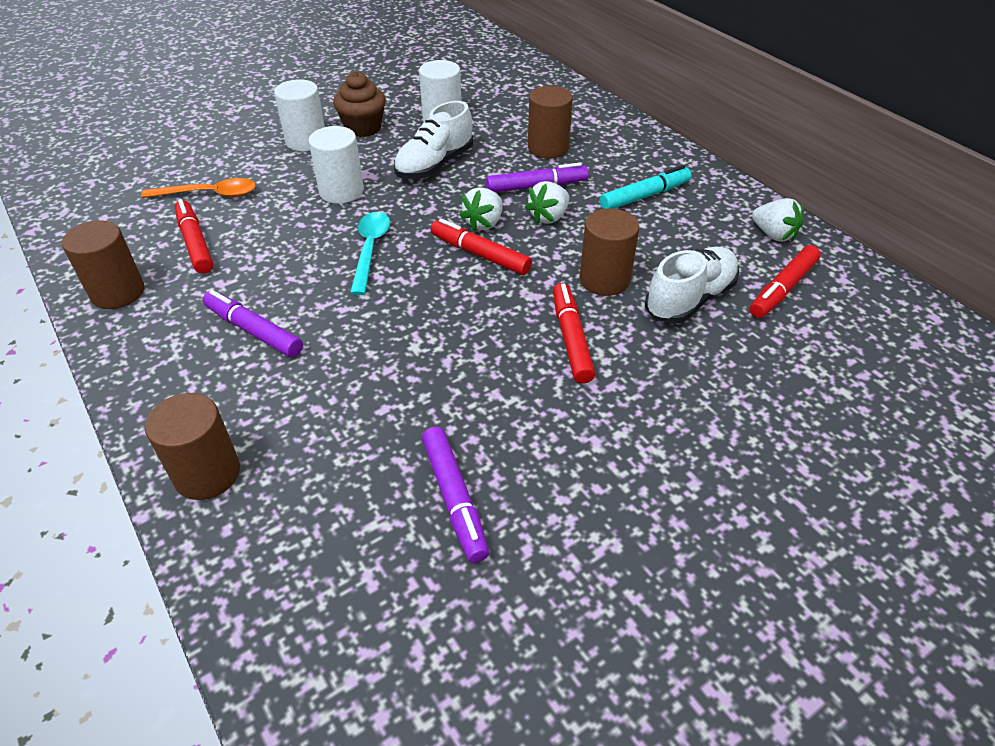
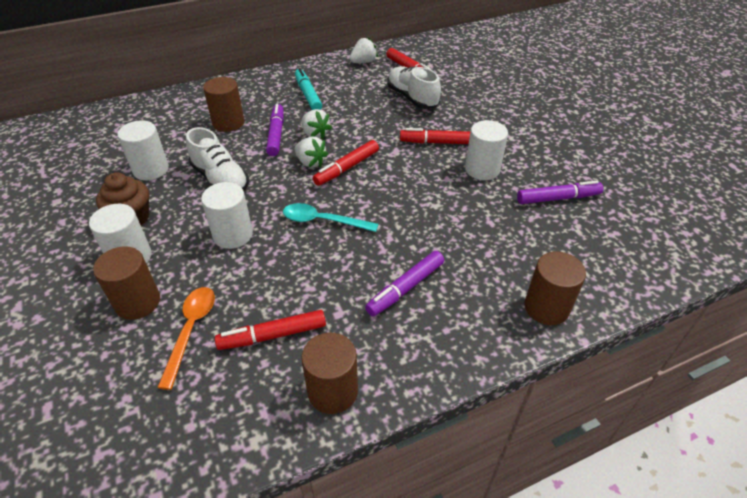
camera: 80 degrees left, 0 degrees up
brown cylinder [580,208,640,296] -> brown cylinder moved to [93,246,160,320]
none -> white cylinder [465,120,508,180]

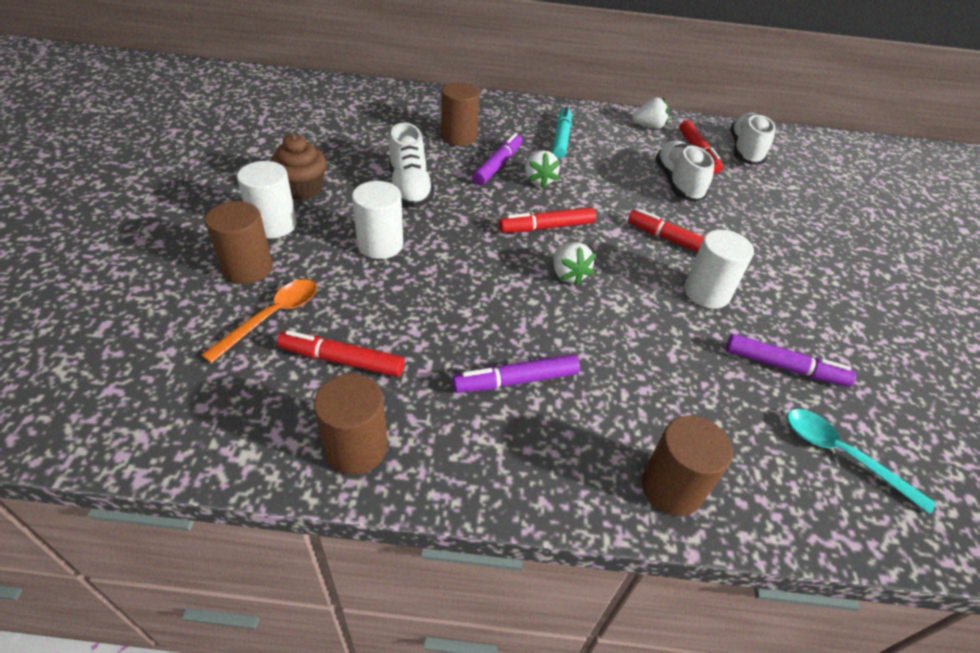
camera: 25 degrees right, 0 degrees up
white cylinder [117,120,169,180] -> none
turquoise spoon [283,203,378,232] -> turquoise spoon moved to [787,409,936,515]
white strawberry [295,137,328,168] -> white strawberry moved to [554,242,596,286]
none -> white shoe [730,113,776,165]

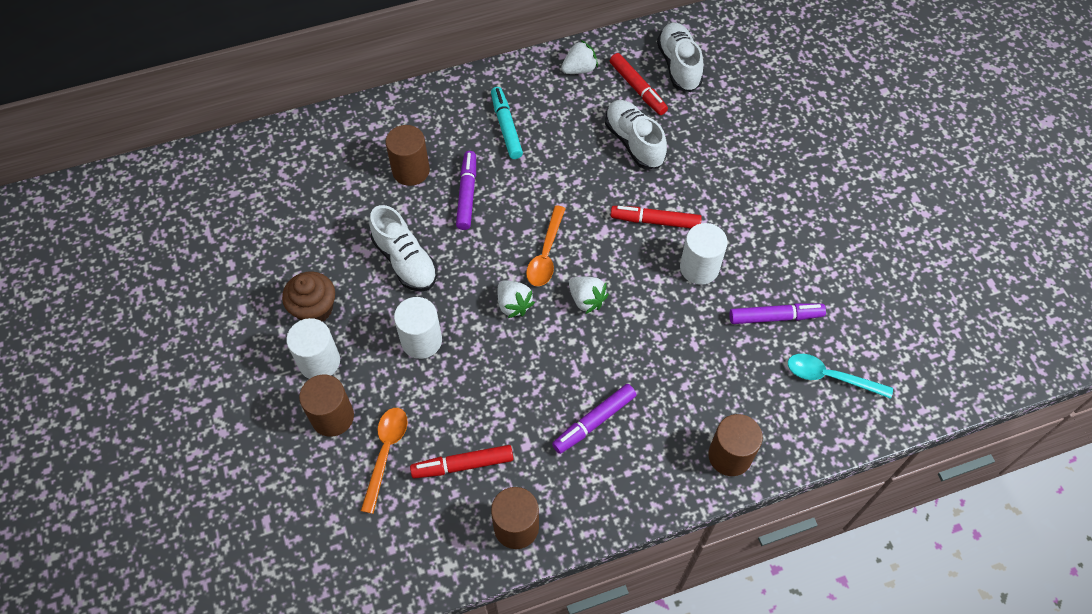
camera: 20 degrees left, 15 degrees up
red marker [499,207,596,233] -> orange spoon [526,205,566,286]
white strawberry [525,150,560,188] -> white strawberry moved to [497,280,535,318]

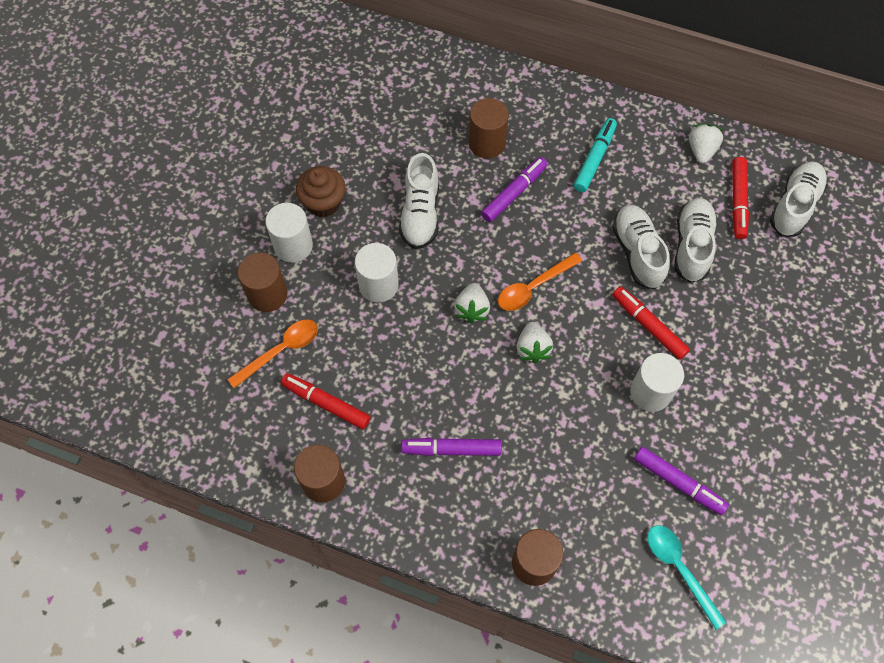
camera: 40 degrees right, 5 degrees up
white strawberry [561,40,598,74] -> white strawberry turned 90 degrees counterclockwise [689,124,724,164]
none -> white shoe [612,205,670,289]

